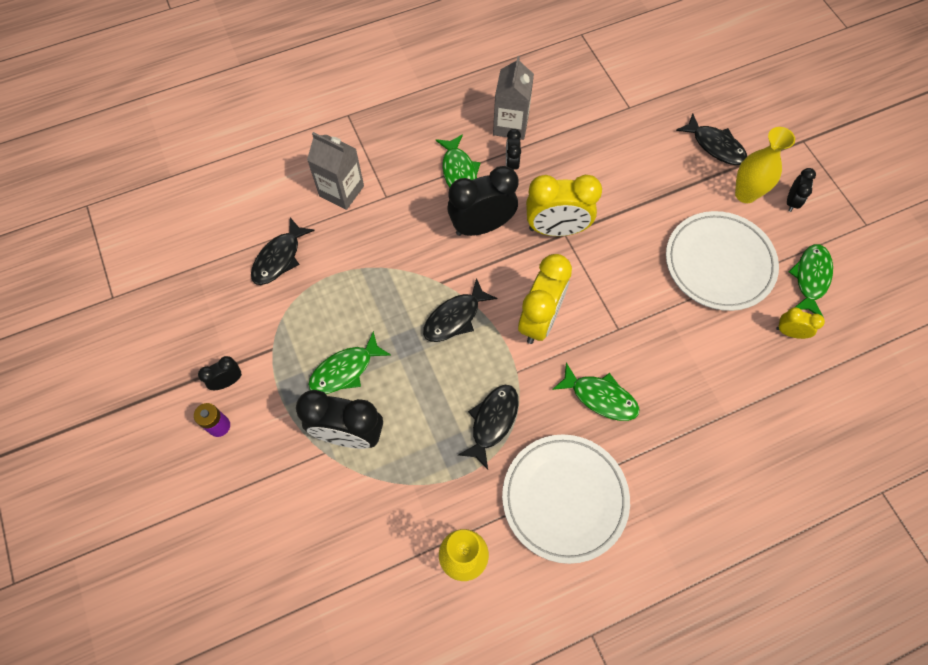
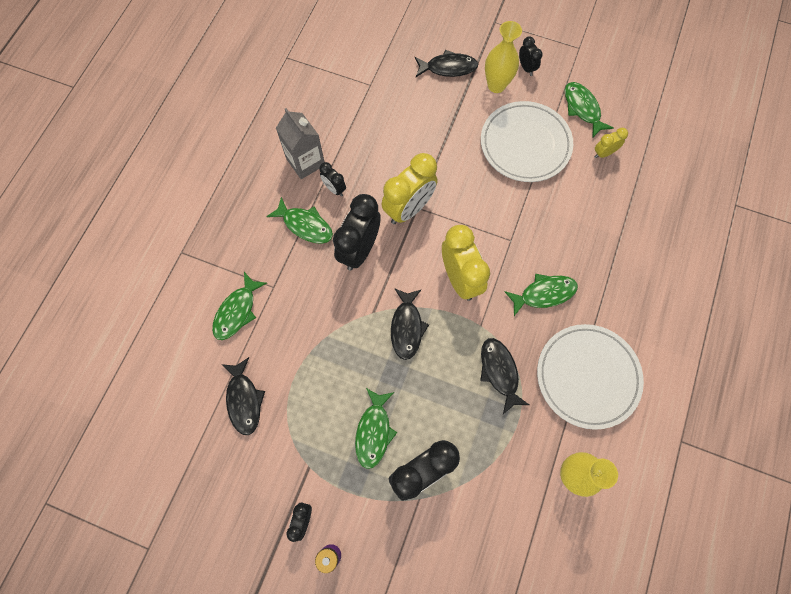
camera: 45 degrees left, 5 degrees up
grey carton [307,132,364,210] -> green fish [212,272,267,340]

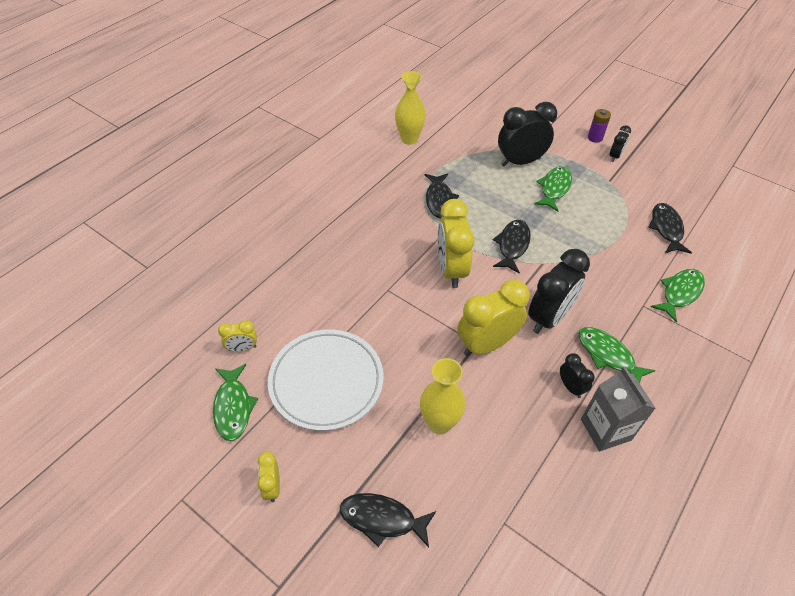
camera: 165 degrees left, 20 degrees down
yellow vase [485,21,522,93] -> yellow vase moved to [420,358,466,434]
green fish [505,274,578,316] -> none
black clock [519,36,543,76] -> yellow clock [258,452,280,502]
white plate [537,324,644,430] -> none

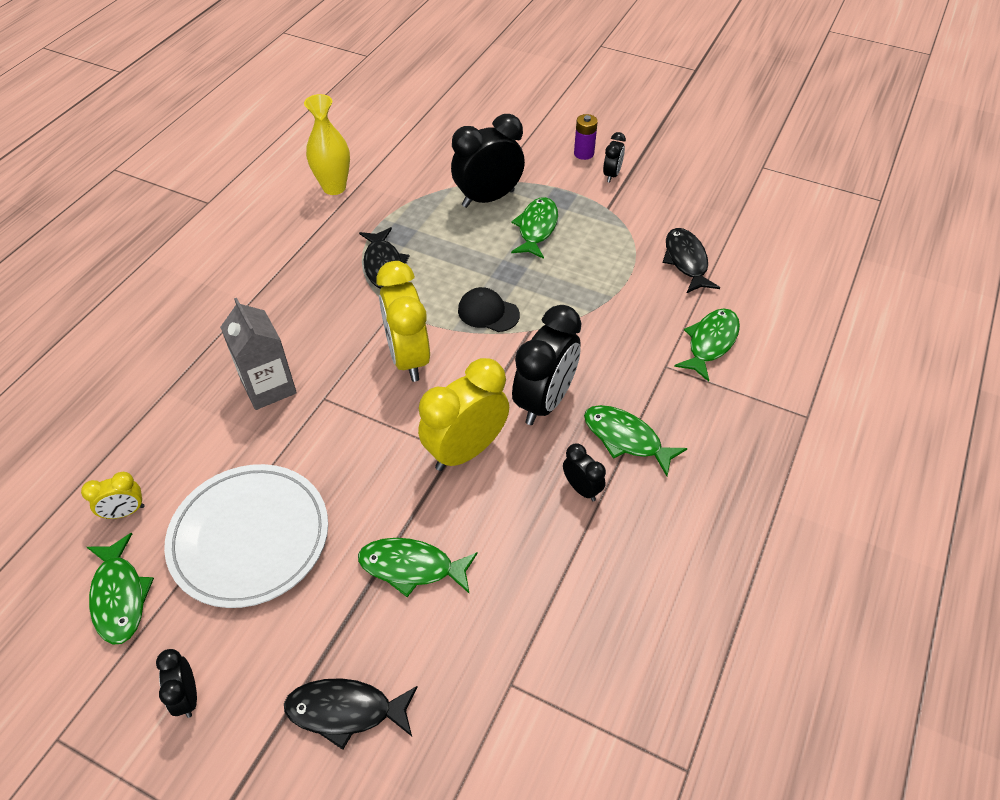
camera: 10 degrees left, 0 degrees up
yellow clock [258,452,280,502] -> black clock [156,649,197,718]
yellow vase [420,358,466,434] -> green fish [358,538,478,597]
black fish [493,220,531,274] -> black cap [458,287,520,332]
grey carton [581,366,656,451] -> grey carton moved to [220,298,297,410]

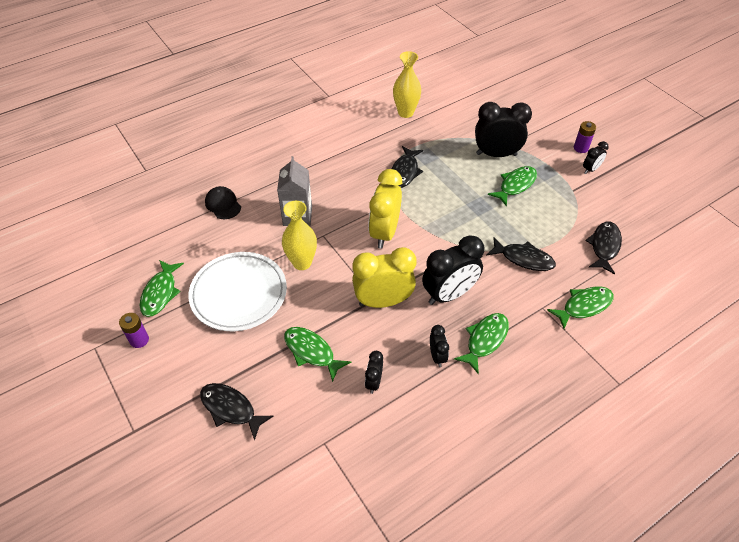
camera: 30 degrees right, 0 degrees up
yellow clock [81,472,145,519] -> none
black clock [156,649,197,718] -> black clock moved to [365,351,383,394]
black cap [458,287,520,332] -> black cap moved to [205,186,241,219]
green fish [584,405,688,476] -> green fish turned 60 degrees clockwise [454,313,509,374]
none -> purple battery [119,313,149,348]
none -> yellow vase [282,201,317,270]
none -> black fish [486,237,556,271]

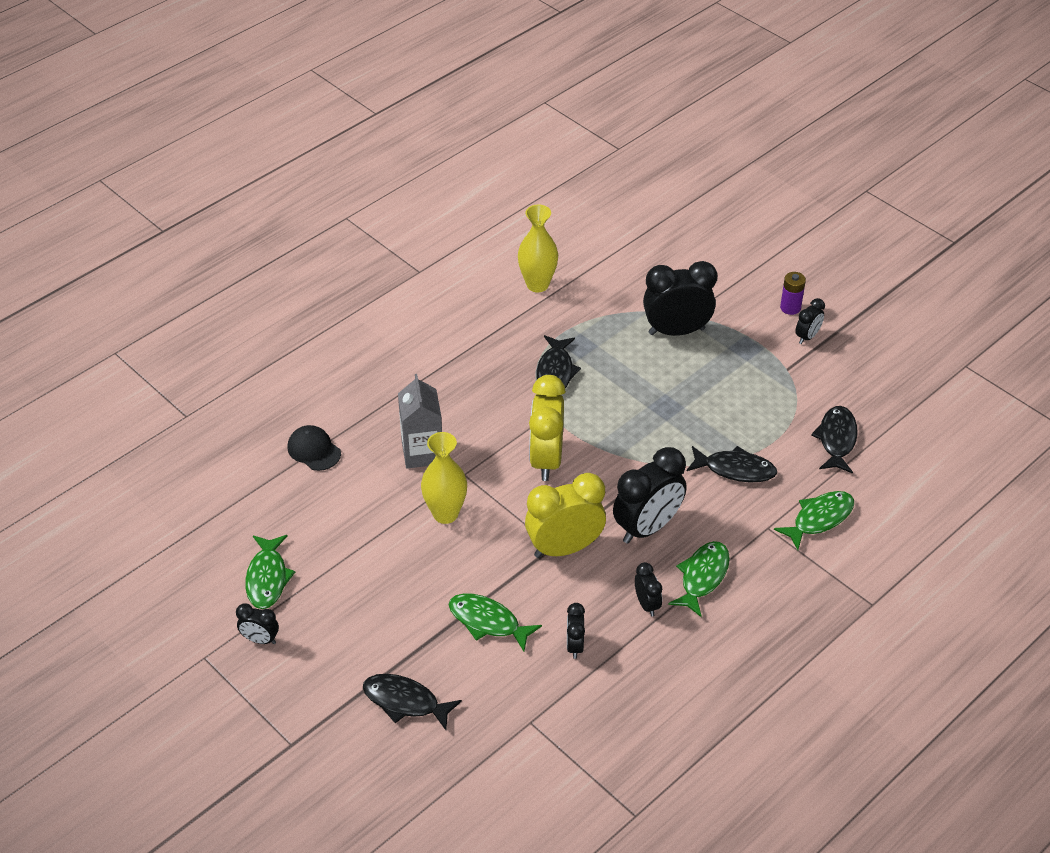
camera: 10 degrees left, 5 degrees down
purple battery [119,313,149,348] -> black clock [236,603,279,644]
white plate [188,252,287,331] -> none
green fish [488,166,537,207] -> none

